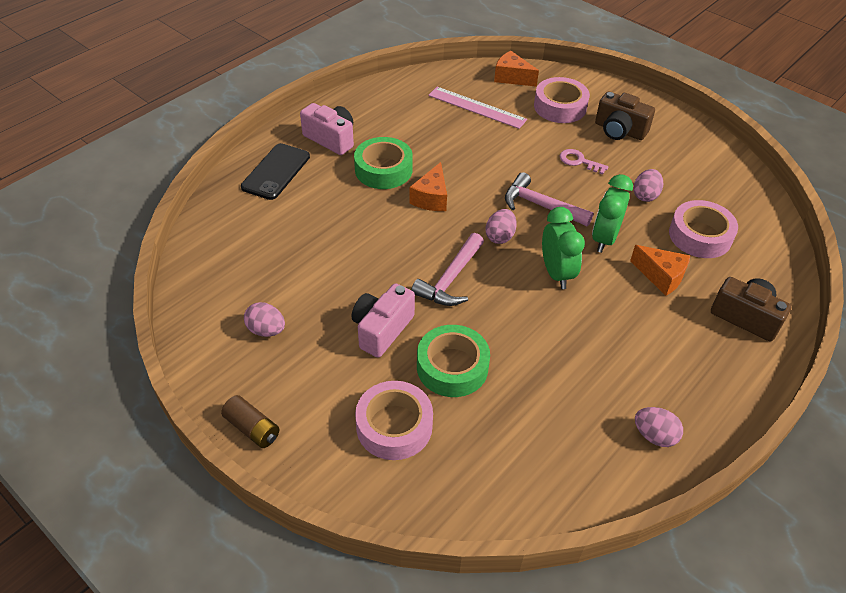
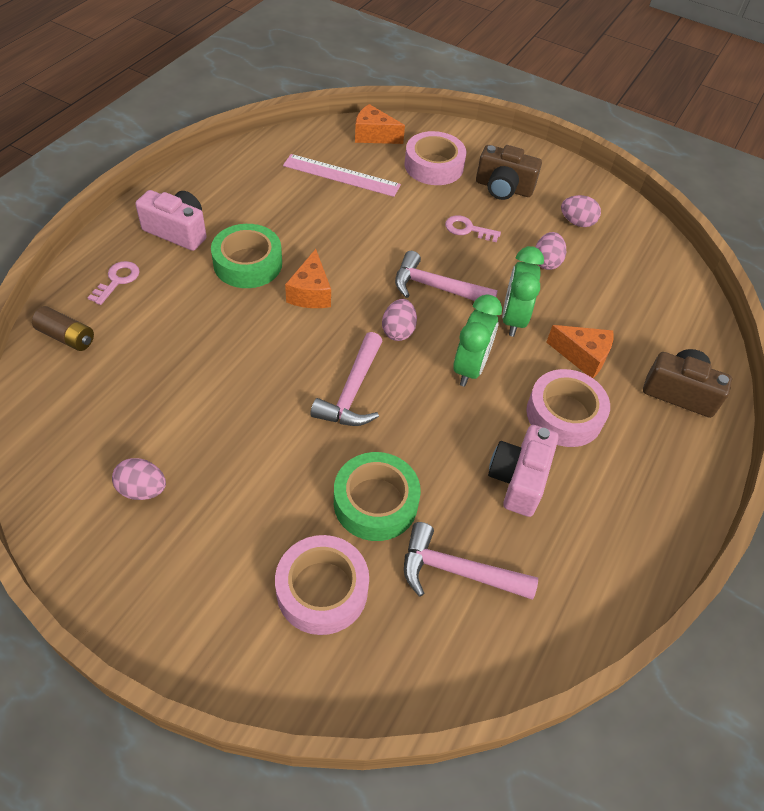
camera: 15 degrees left, 5 degrees up
brown battery [221,395,280,448] -> brown battery moved to [32,306,94,351]
black phone [241,143,310,200] -> pink key [88,261,140,305]
pink camera [352,283,415,358] -> pink camera moved to [488,425,559,517]
green clock [542,207,585,289] -> green clock turned 45 degrees clockwise [453,294,502,386]
pink egg [635,407,683,447] -> pink egg moved to [561,195,601,227]
pink tape [669,200,738,258] -> pink tape moved to [526,369,610,447]
none -> pink hammer [404,522,538,600]

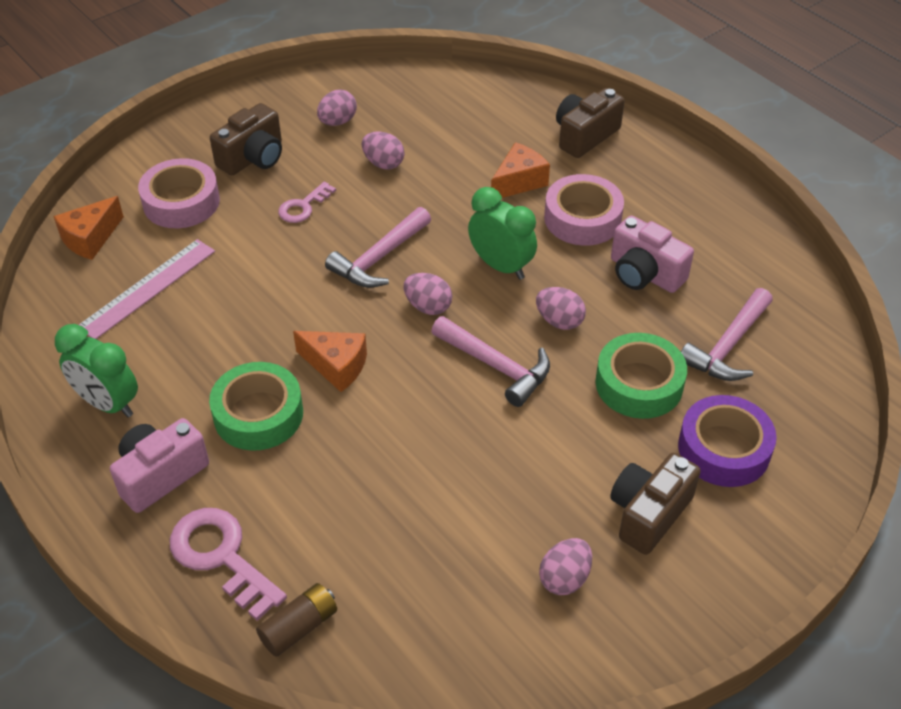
camera: 65 degrees left, 5 degrees down
pink key [88,261,140,305] -> pink key [170,508,287,621], size x1.69
pink tape [275,535,369,635] -> purple tape [678,395,777,487]
green clock [502,246,544,337] -> green clock moved to [55,324,138,417]
none -> pink egg [536,287,586,330]
none -> brown camera [610,453,701,555]

